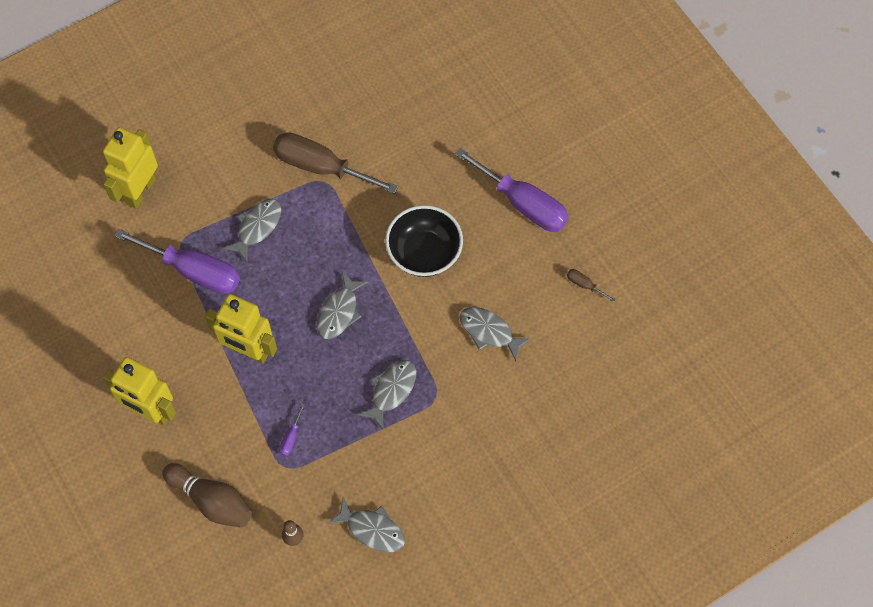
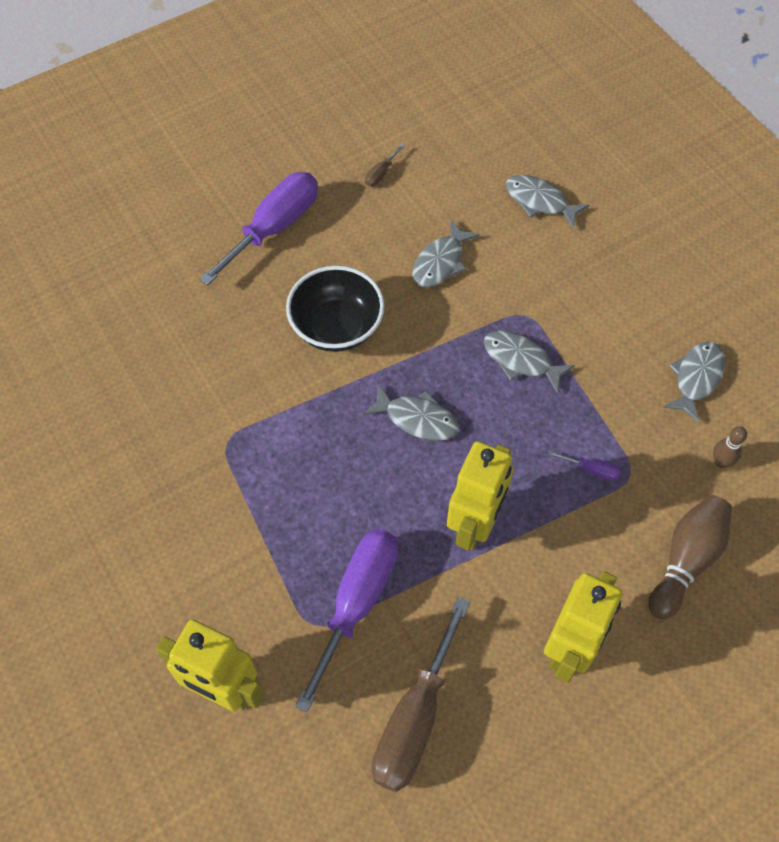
camera: 90 degrees left, 5 degrees down
grey fish [223,199,281,262] -> grey fish moved to [505,175,589,228]
brown screwdriver [273,132,398,194] -> brown screwdriver moved to [372,597,470,792]

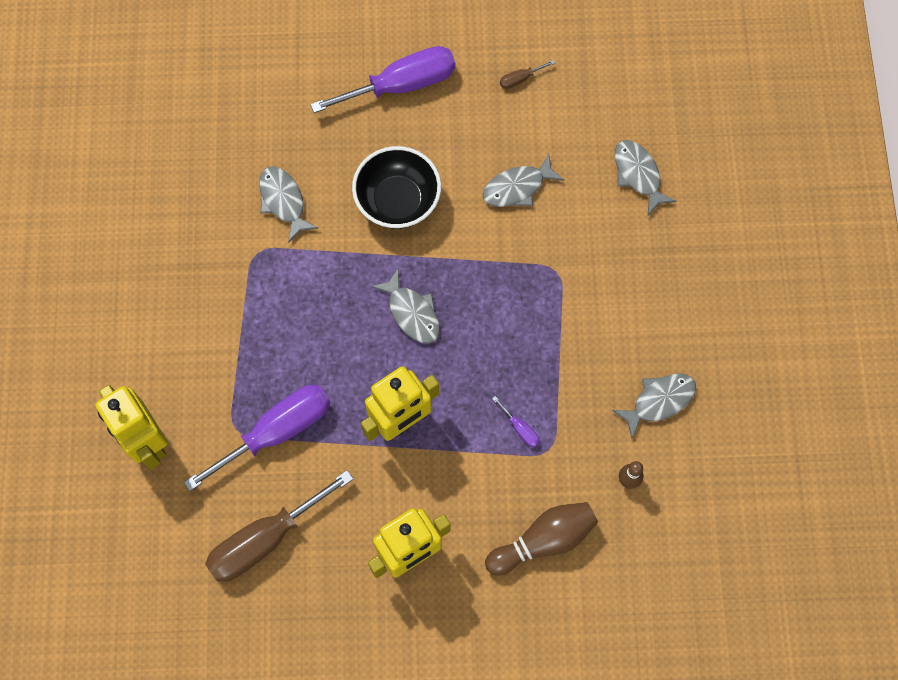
camera: 30 degrees right, 10 degrees up
grey fish [483,331,575,394] -> grey fish moved to [259,166,318,243]

